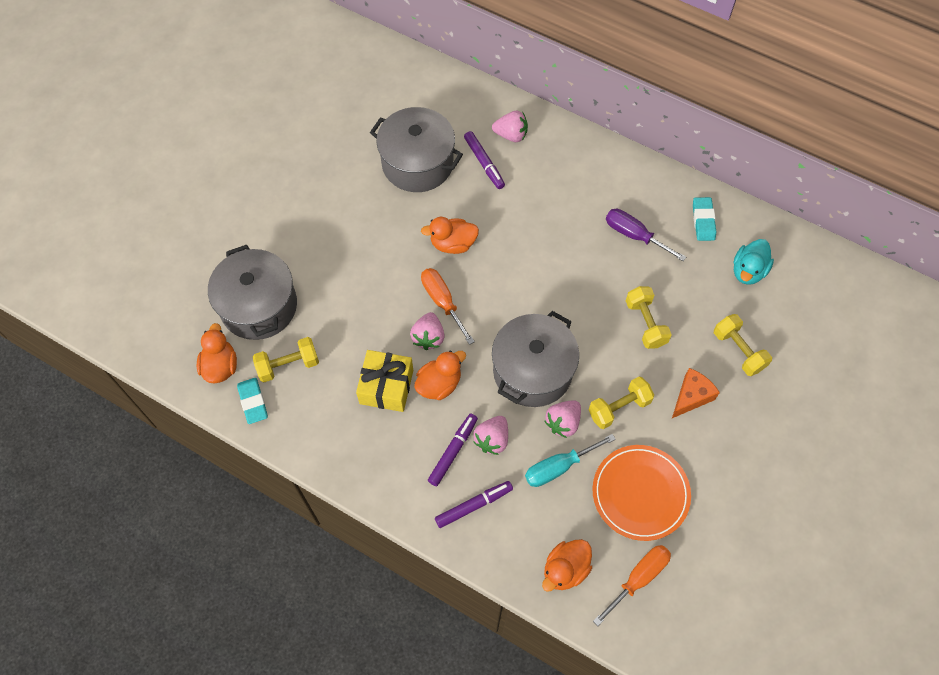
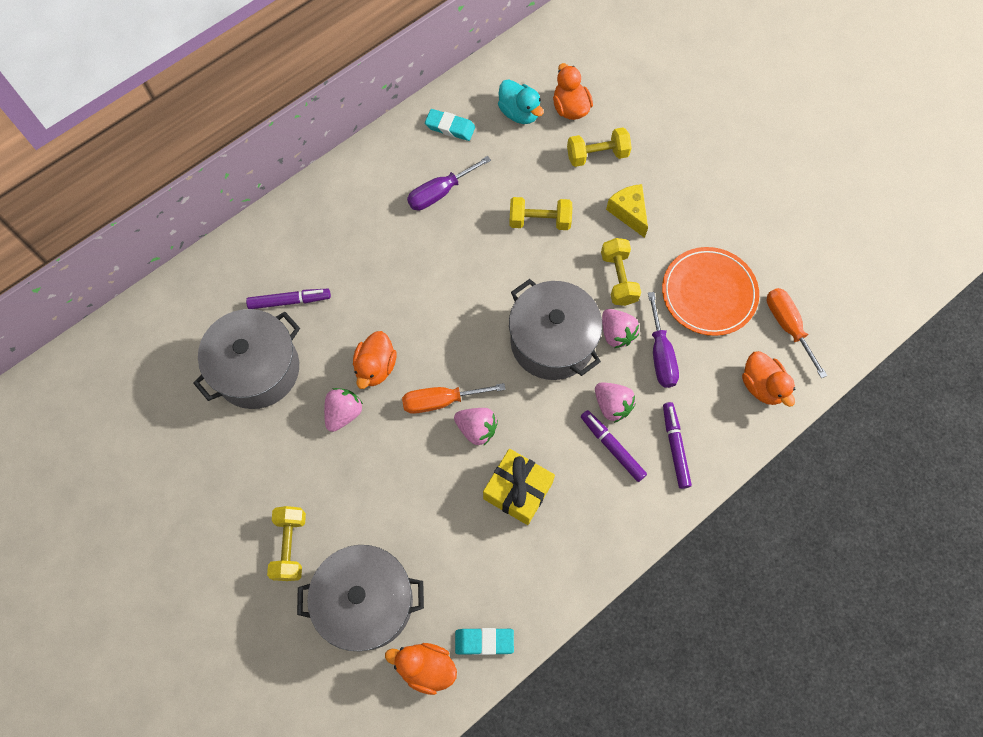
camera: 70 degrees left, 5 degrees up
yellow dumbbell [253,337,319,382] -> yellow dumbbell moved to [267,506,306,581]
orange duck [414,351,466,400] -> orange duck moved to [553,63,593,120]
pink strawberry [492,111,528,142] -> pink strawberry moved to [324,388,363,432]
turquoise screwdriver [525,434,616,487] -> purple screwdriver [648,292,679,388]
orange cheese [672,368,720,418] -> yellow cheese [606,184,648,238]

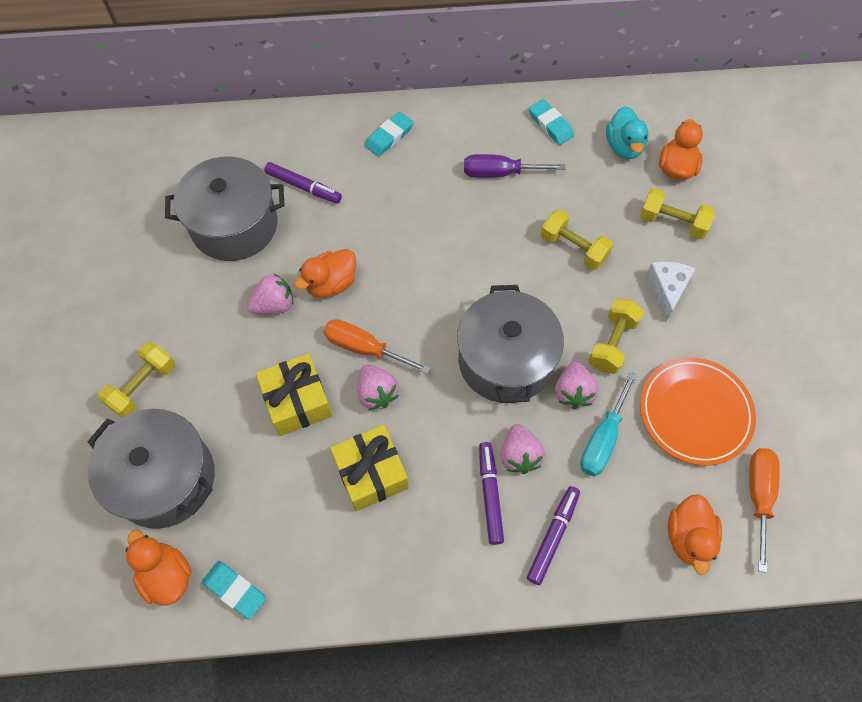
camera: 35 degrees right, 5 degrees down
yellow cheese [606,184,648,238] -> white cheese [646,262,696,322]
purple screwdriver [648,292,679,388] -> turquoise screwdriver [580,372,637,477]
none -> yellow gift [256,354,332,436]
none -> turquoise eraser [365,112,413,157]

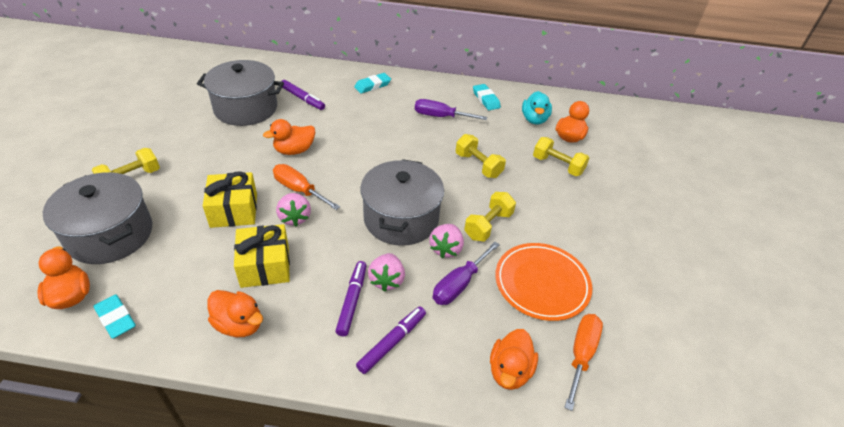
camera: 10 degrees right, 20 degrees down
pink strawberry [247,274,294,314] -> none
turquoise screwdriver [580,372,637,477] -> purple screwdriver [433,241,500,305]
white cheese [646,262,696,322] -> none
none -> orange duck [208,290,263,337]

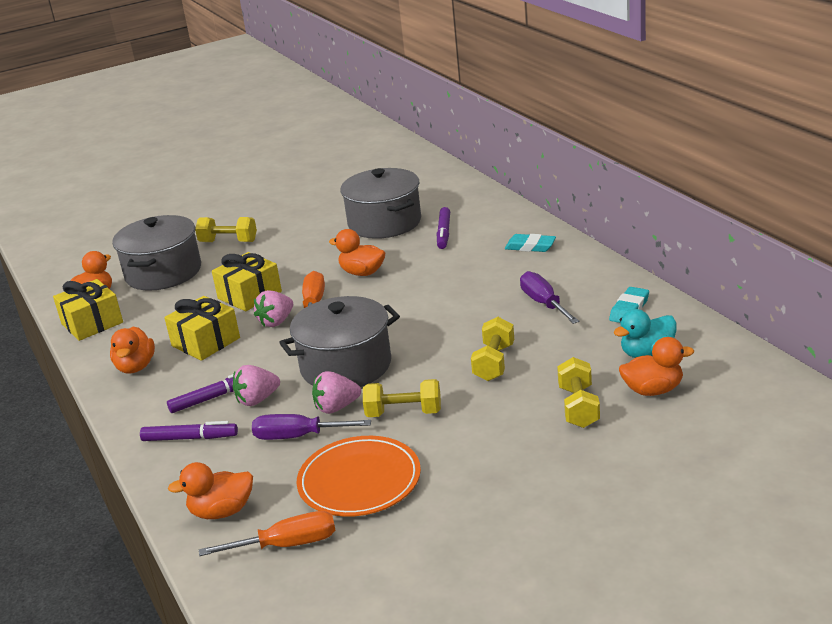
camera: 60 degrees right, 15 degrees down
turquoise eraser [93,294,136,339] -> yellow gift [53,279,123,341]

